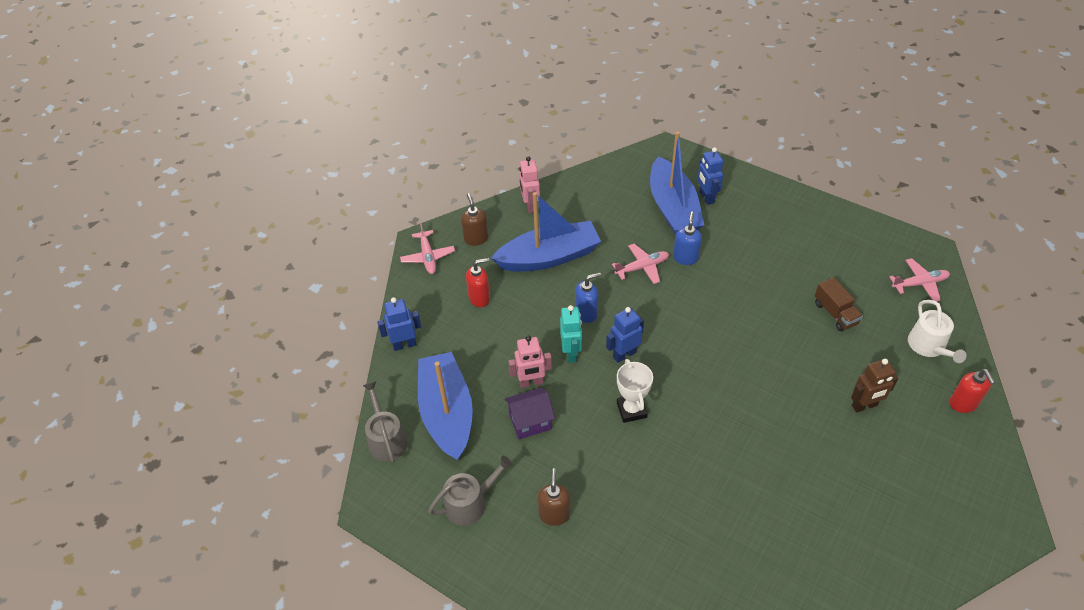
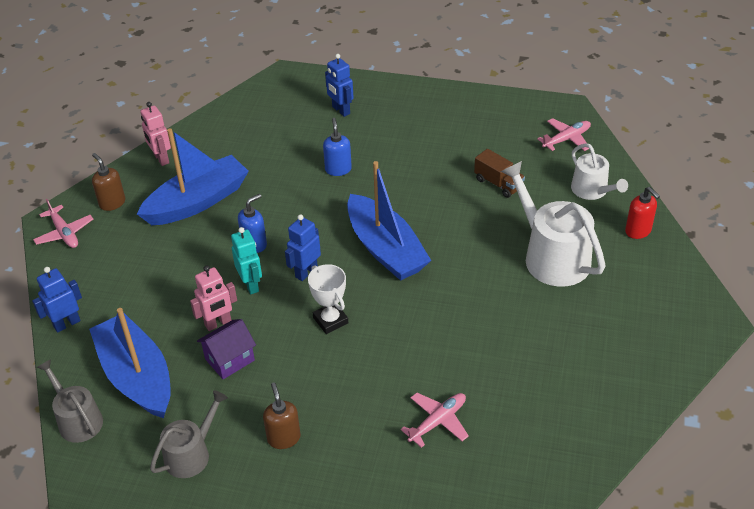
camera: 20 degrees left, 5 degrees down
red soap dispenser [466,258,490,307] -> none
pink plane [612,244,669,284] -> pink plane moved to [401,393,469,448]
blue boat [650,131,704,235] -> blue boat moved to [347,161,431,281]
brown robot [851,359,898,412] -> white watering can [500,161,606,287]

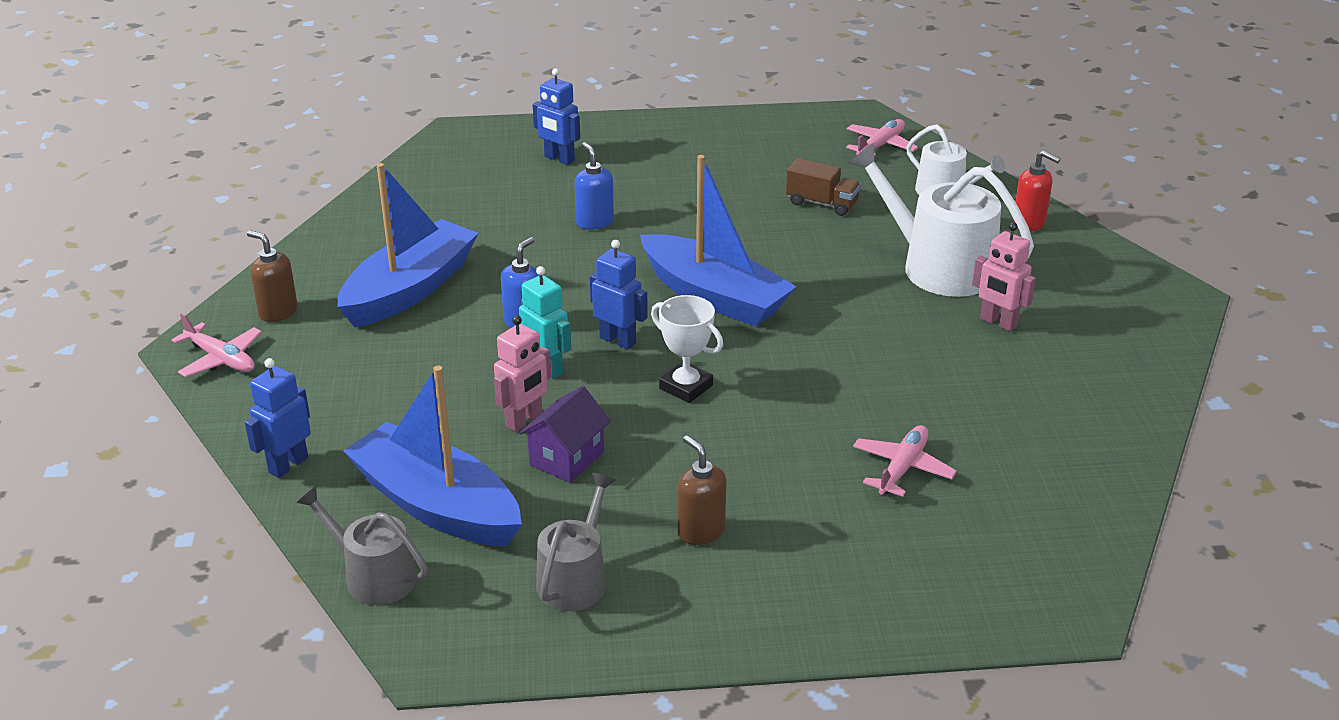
camera: 20 degrees left, 10 degrees down
pink robot [140,102,171,166] -> pink robot moved to [972,222,1036,332]
blue robot [285,214,321,281] -> blue robot turned 105 degrees clockwise [590,240,648,349]

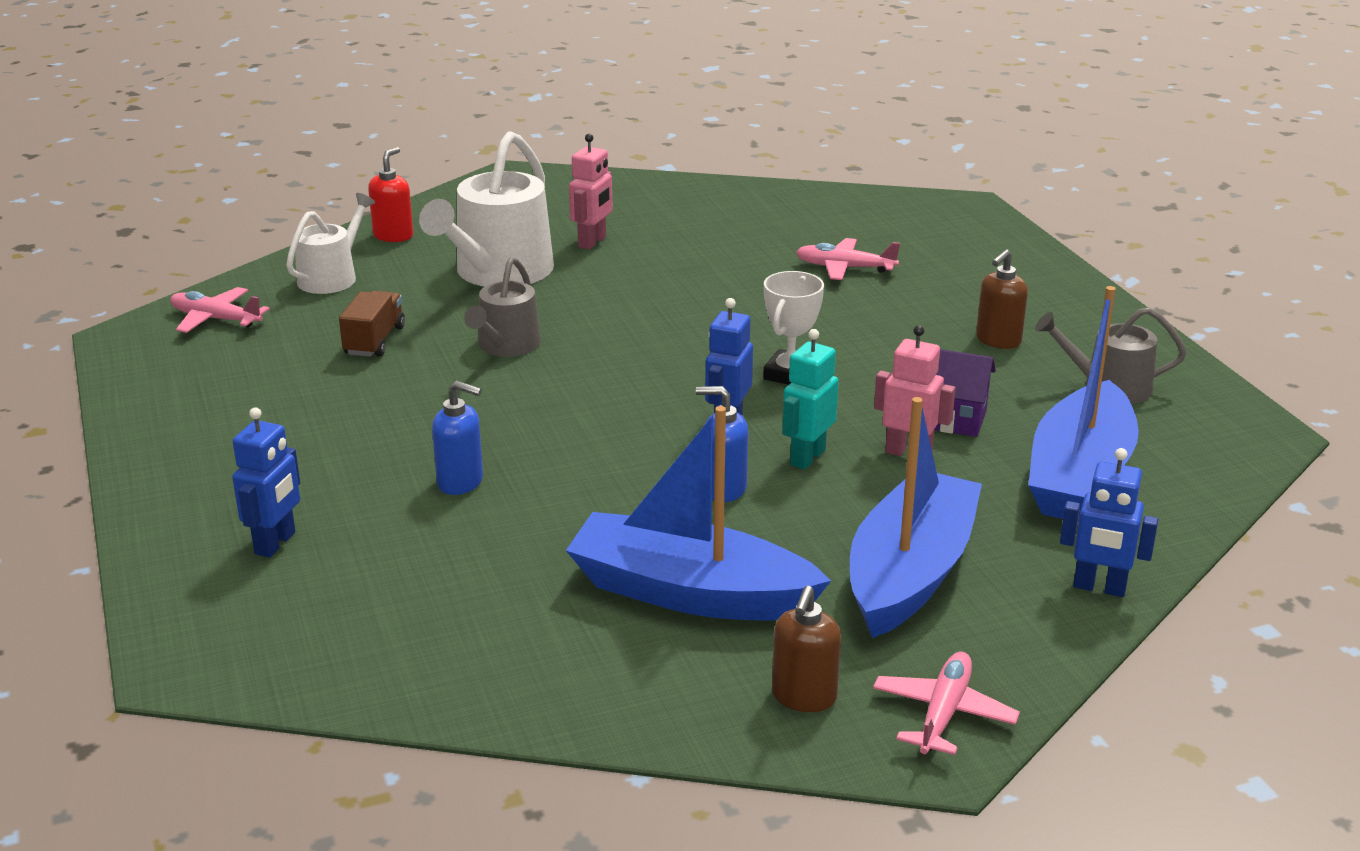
camera: 105 degrees left, 5 degrees down
grey watering can [296,486,428,605] -> grey watering can moved to [464,257,541,357]
blue soap dispenser [575,142,614,230] -> blue soap dispenser turned 120 degrees counterclockwise [432,381,483,495]
blue boat [640,155,797,326] -> blue boat moved to [850,397,982,638]

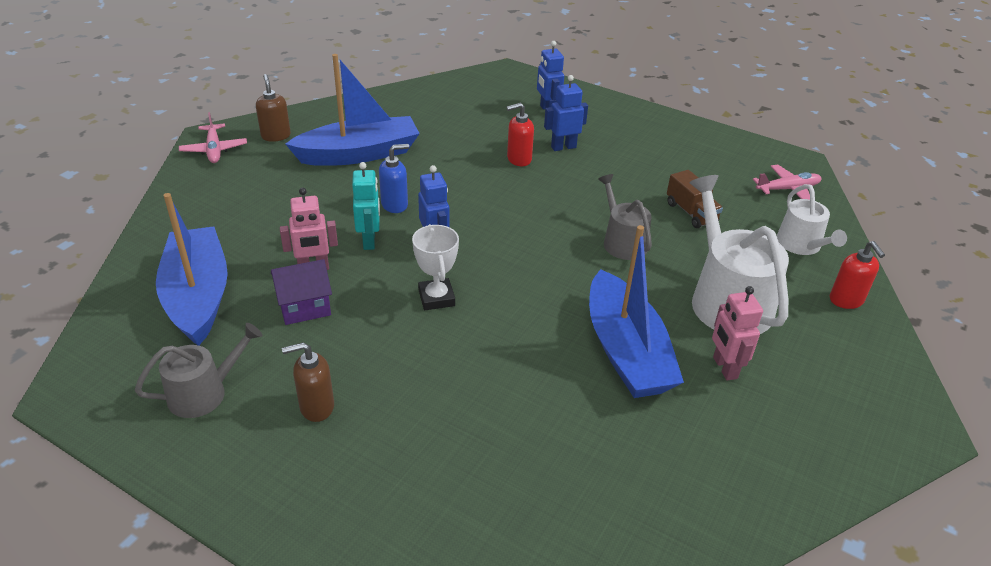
camera: 140 degrees right, 10 degrees up
blue soap dispenser [432,381,483,495] -> red soap dispenser [506,103,534,166]
pink plane [796,238,900,280] -> none
blue boat [850,397,982,638] -> blue boat moved to [589,225,684,398]
brown soap dispenser [976,249,1028,349] -> brown soap dispenser turned 105 degrees counterclockwise [282,342,334,422]
blue robot [1060,448,1158,597] -> blue robot moved to [544,75,588,151]

